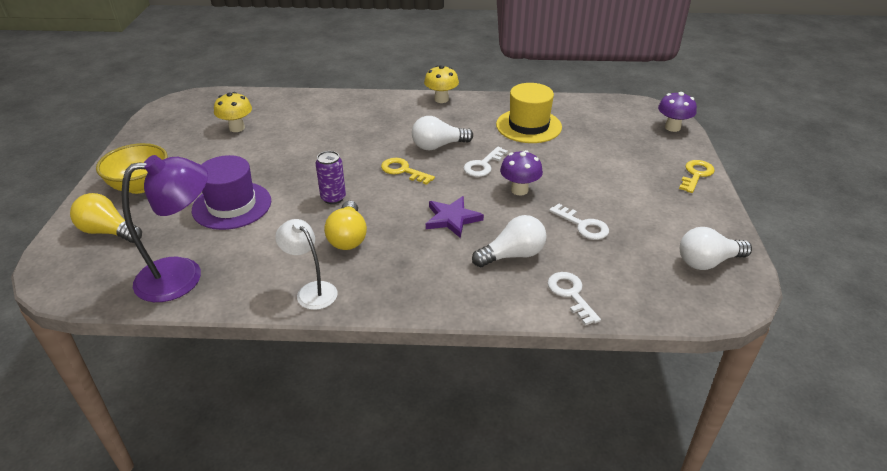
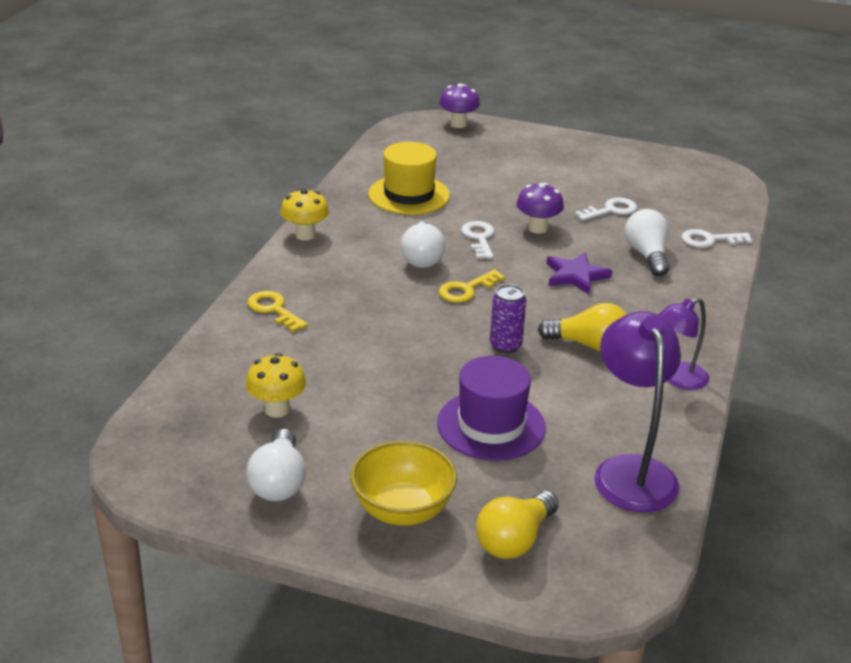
camera: 75 degrees left, 5 degrees down
white lamp [275,219,338,310] -> purple lamp [658,298,709,390]
white key [464,147,508,177] -> white key turned 150 degrees counterclockwise [461,221,495,259]
yellow key [679,160,715,193] -> yellow key moved to [248,291,308,332]
white light bulb [680,227,752,270] -> white light bulb moved to [246,429,306,501]

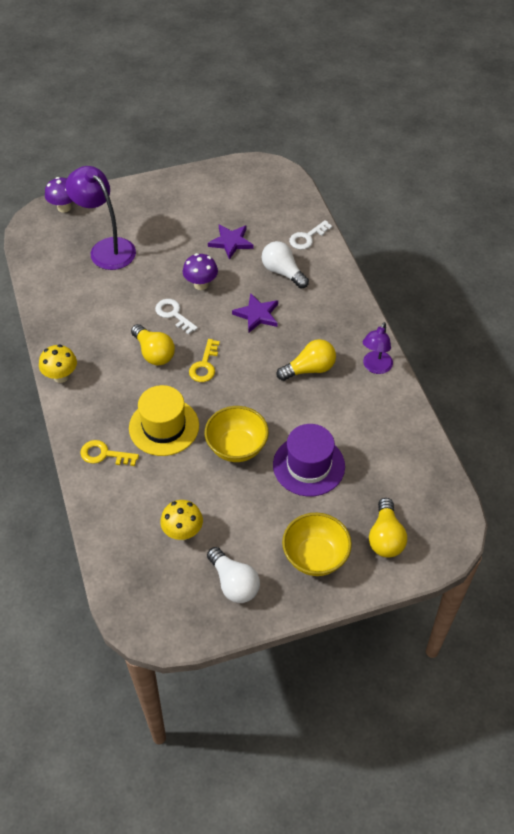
camera: 35 degrees left, 20 degrees up
yellow hat [368,142,450,215] -> yellow hat moved to [129,385,199,456]
white light bulb [401,221,445,268] -> yellow light bulb [131,324,175,365]
purple can [490,285,526,353] -> none
white key [575,197,637,221] -> purple star [208,225,253,260]
purple lamp [594,311,681,512] -> purple lamp moved to [66,166,136,270]
none -> yellow bowl [205,406,269,462]

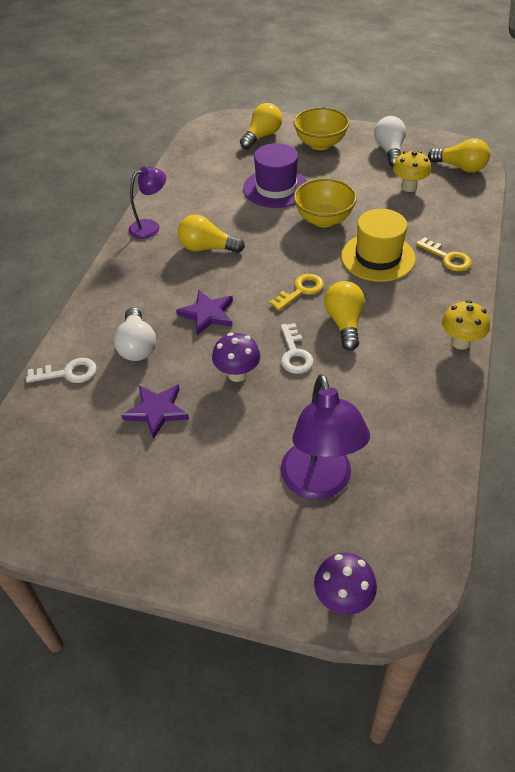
camera: 145 degrees left, 5 degrees down
none -> yellow light bulb [428,138,490,173]

